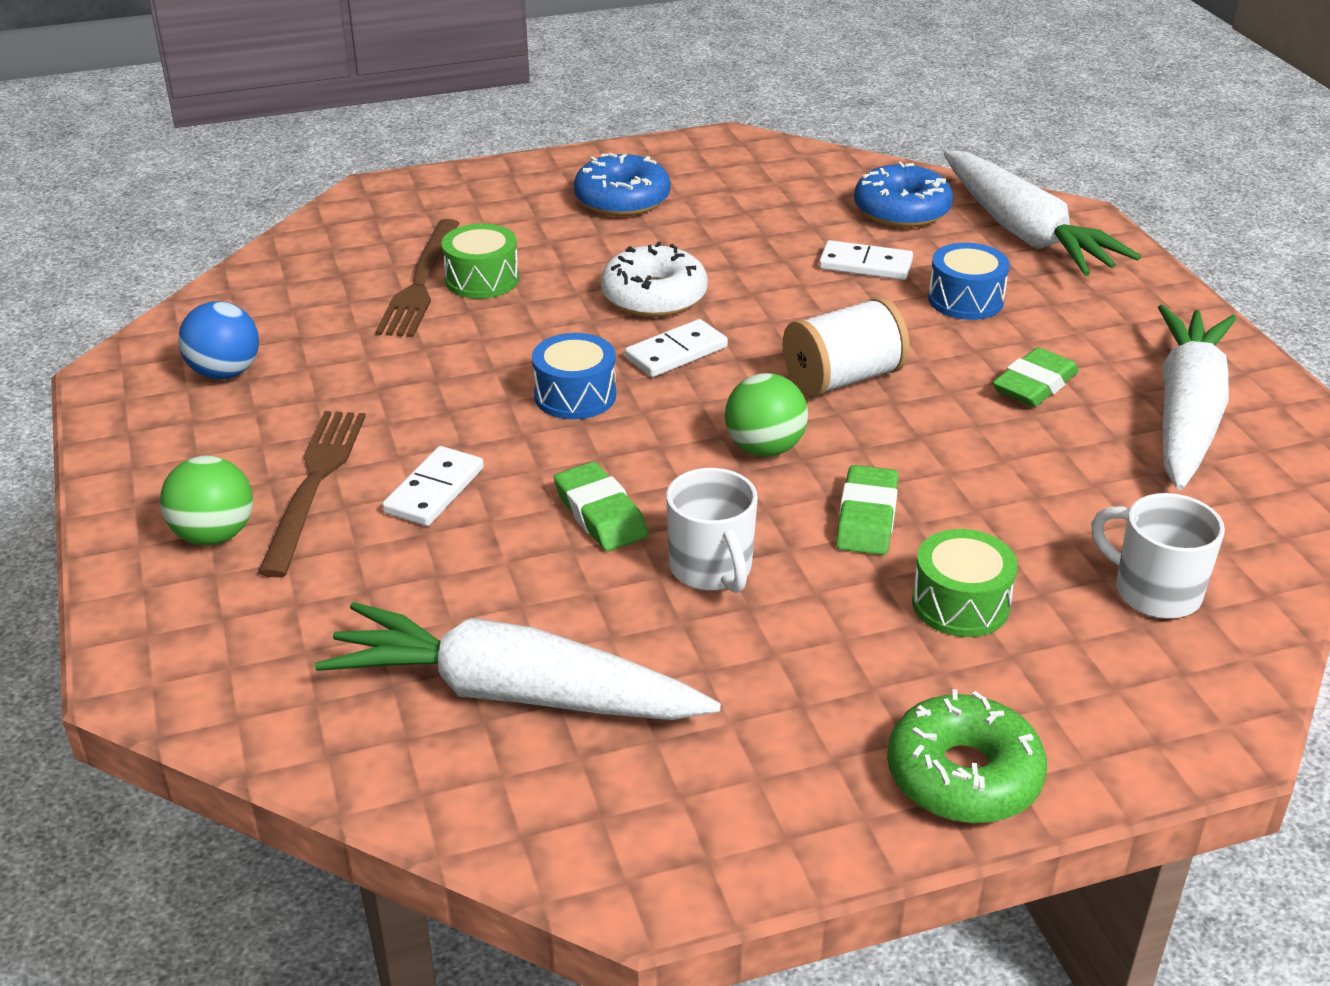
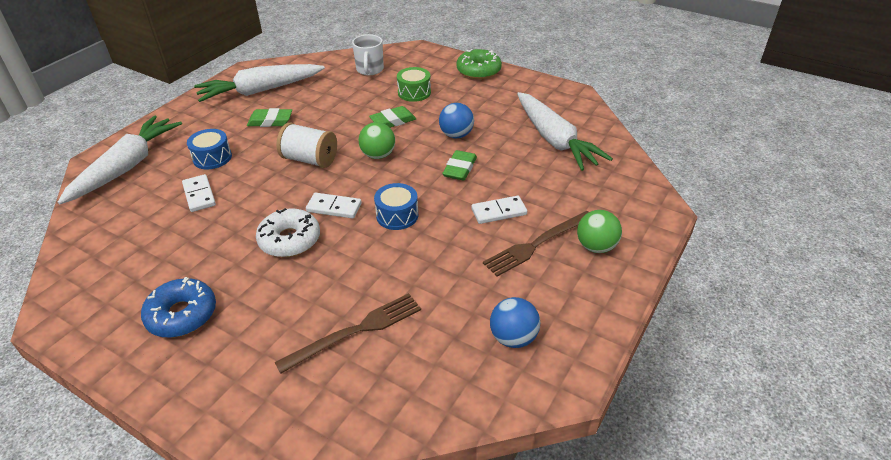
camera: 130 degrees left, 5 degrees up
green drum [441,223,519,299] -> none
white mug [666,468,758,593] -> blue ball [439,103,474,138]
blue donut [854,162,953,228] -> none

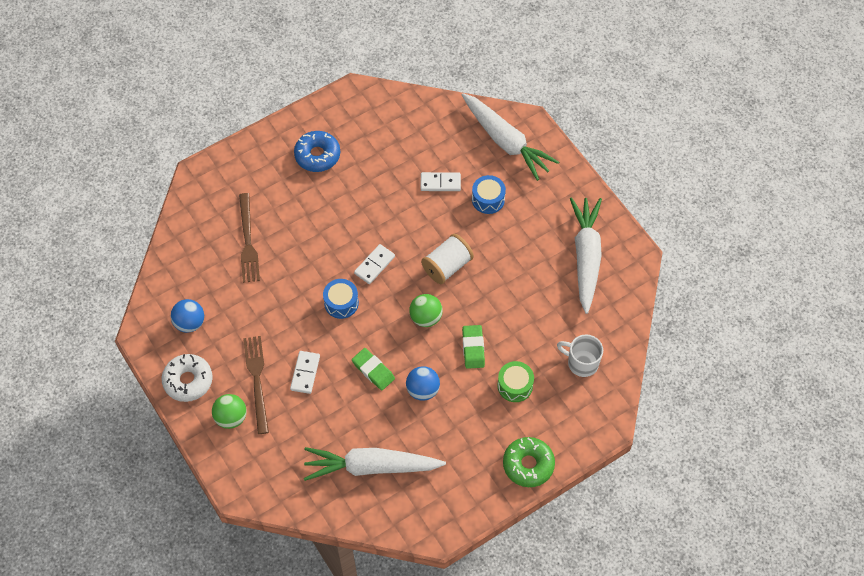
camera: 115 degrees right, 20 degrees up
green eraser [247,108,292,127] -> none
white donut [256,208,320,257] -> white donut moved to [162,354,213,402]

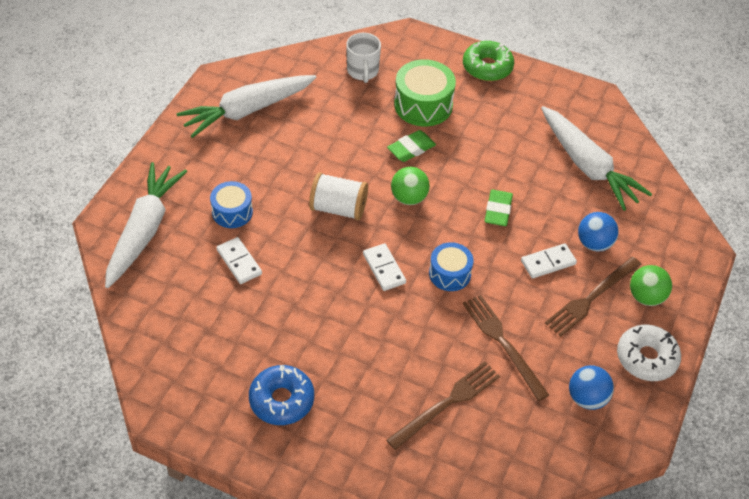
camera: 125 degrees left, 10 degrees down
white domino [354,244,395,284] -> white domino turned 60 degrees clockwise [363,243,406,291]
blue ball [406,366,440,401] -> blue ball moved to [578,212,619,252]
green drum [497,361,534,402] -> green drum [394,59,456,126], size x1.57
none -> brown fork [463,295,549,401]

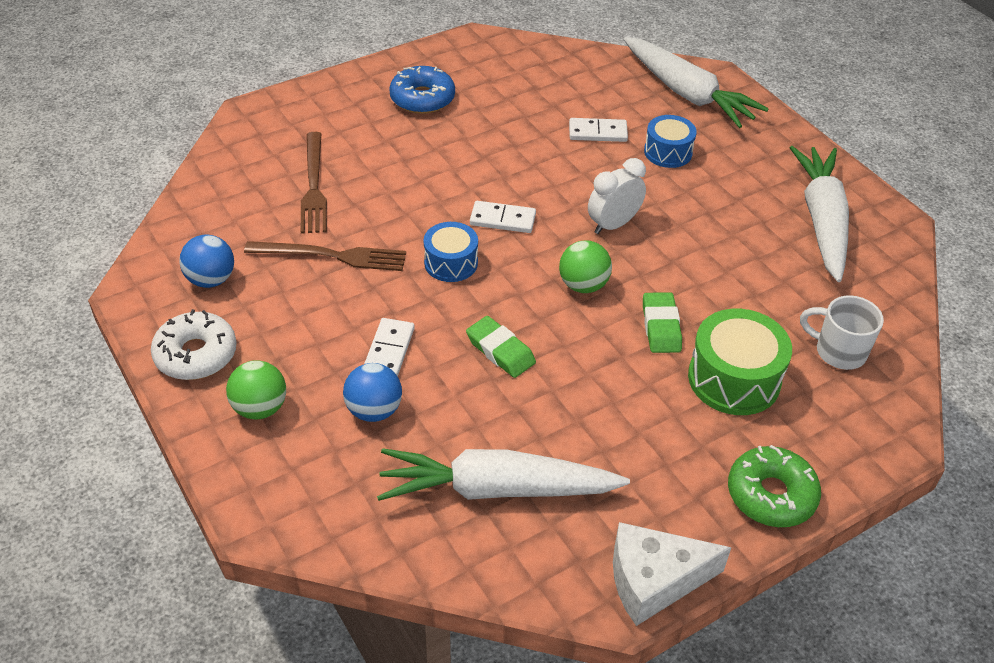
camera: 125 degrees right, 5 degrees down
white spool [309,172,368,220] -> white clock [588,158,646,234]
brown fork [545,257,641,337] -> none
none -> white cheese [613,522,732,626]

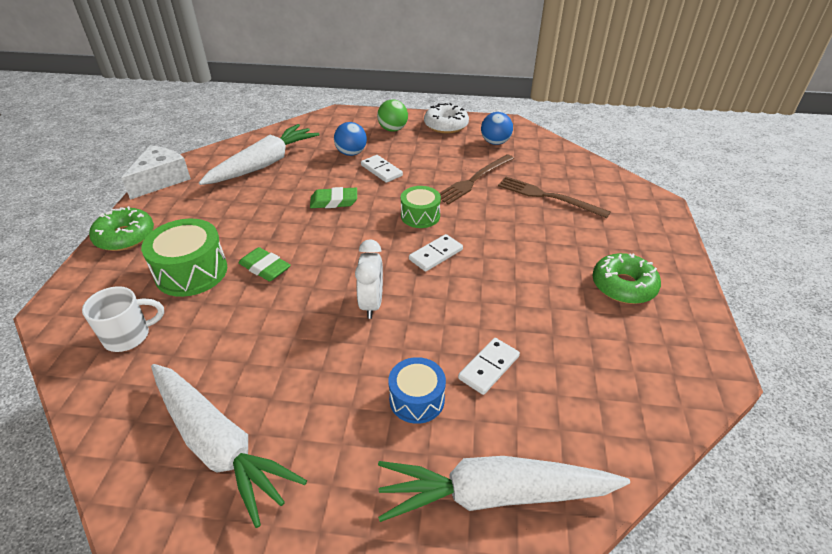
camera: 130 degrees right, 5 degrees down
blue donut [389,66,455,114] -> green donut [592,253,661,304]
blue drum [424,222,478,282] -> green drum [401,186,441,228]
green ball [559,240,612,293] -> none

